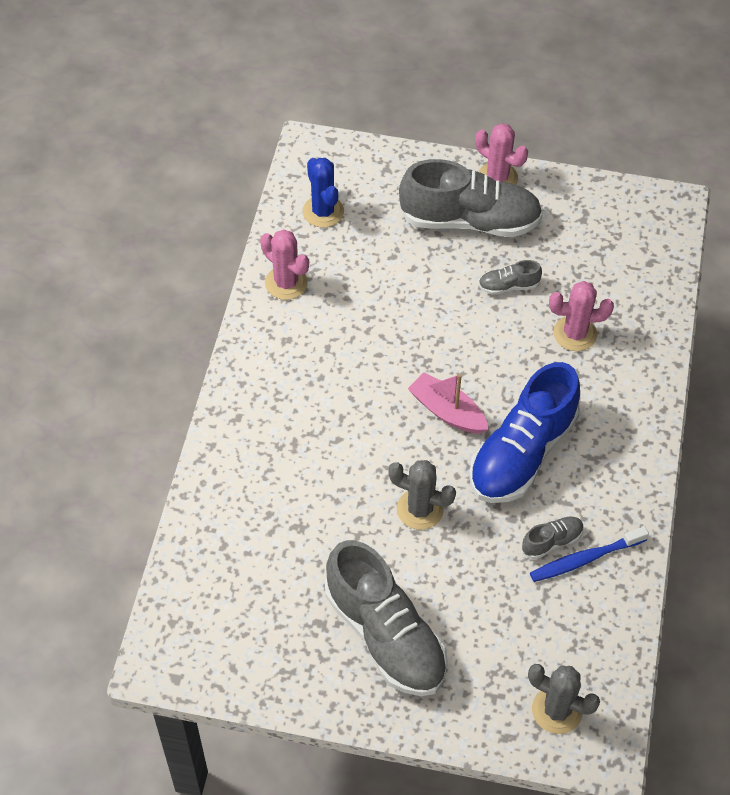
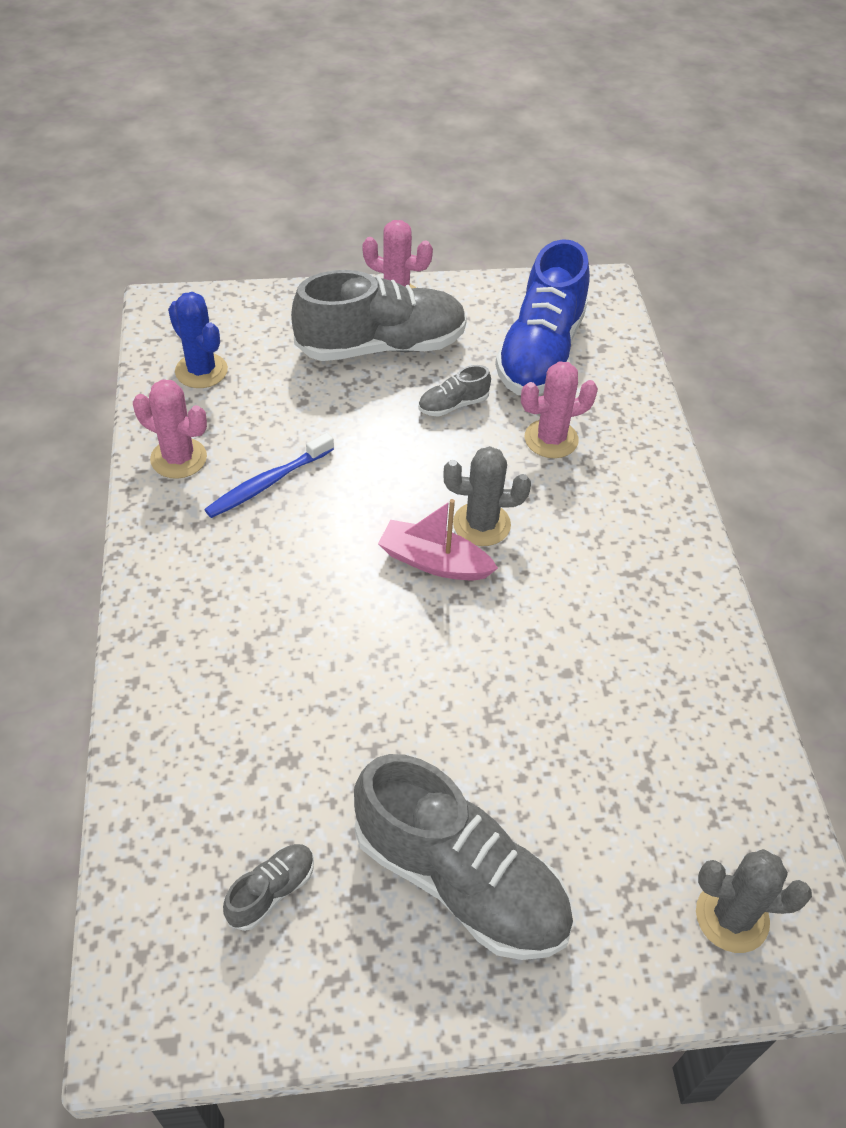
camera: 20 degrees left, 5 degrees down
grey cactus [388,460,456,530] -> grey cactus moved to [444,446,531,546]
blue shoe [469,362,580,503] -> blue shoe moved to [495,239,590,395]
grey shoe [522,517,584,559] -> grey shoe moved to [223,844,314,931]
blue toothbrush [530,526,649,582] -> blue toothbrush moved to [204,432,334,518]

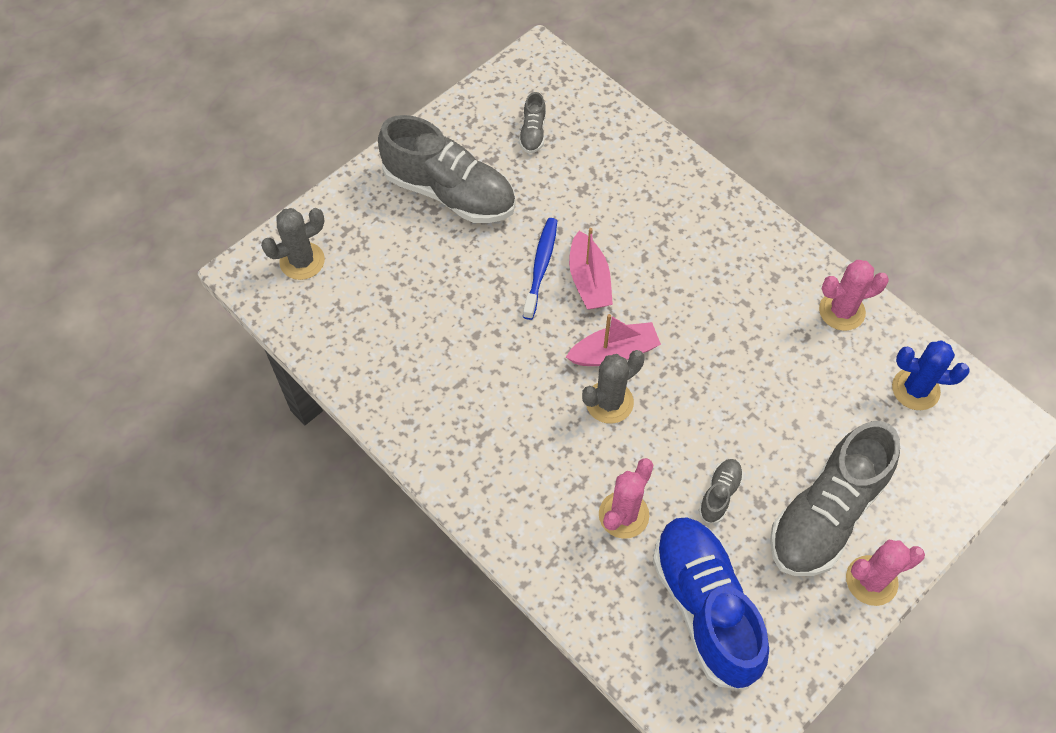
camera: 145 degrees right, 10 degrees up
blue toothbrush [204,432,334,518] -> blue toothbrush moved to [523,218,557,320]
grey shoe [354,754,573,960] -> grey shoe turned 150 degrees counterclockwise [378,115,515,223]
none -> pink boat [569,228,613,309]

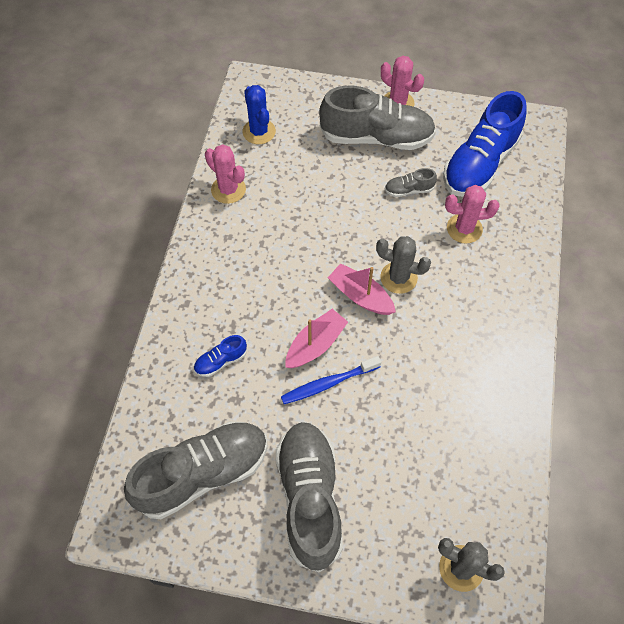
camera: 125 degrees left, 0 degrees up
grey shoe [519,92,546,154] -> grey shoe [124,421,267,519], size x2.33
none -> blue shoe [194,335,247,377]

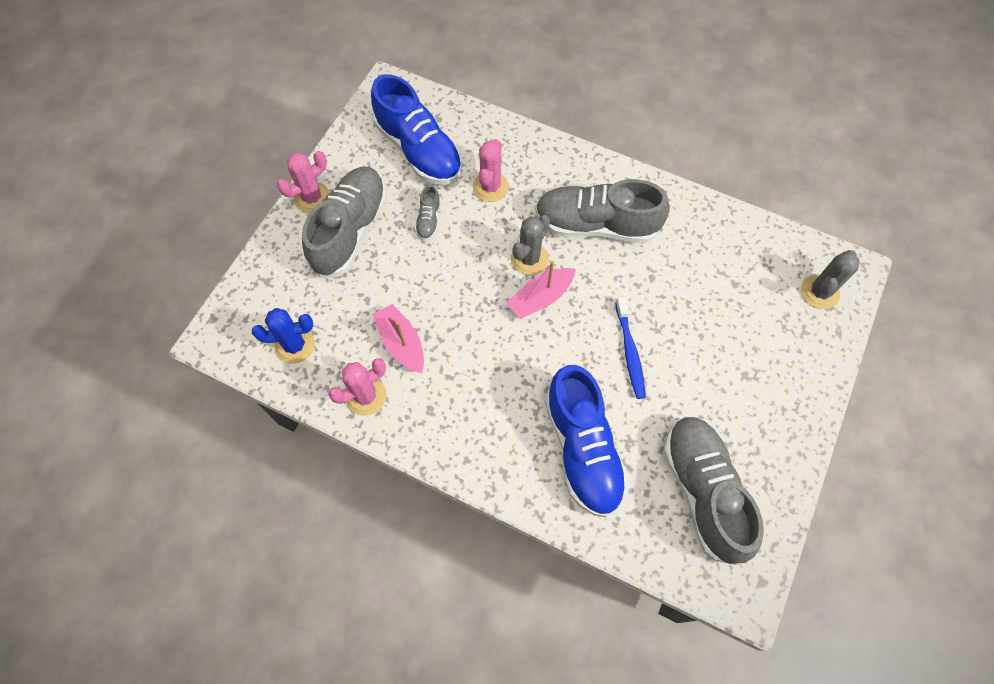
camera: 75 degrees left, 5 degrees up
blue shoe [194,335,247,377] -> blue shoe [545,365,629,517], size x2.33
grey shoe [276,422,343,573] -> grey shoe moved to [535,179,670,243]
pink boat [285,309,348,368] -> pink boat moved to [372,304,424,373]

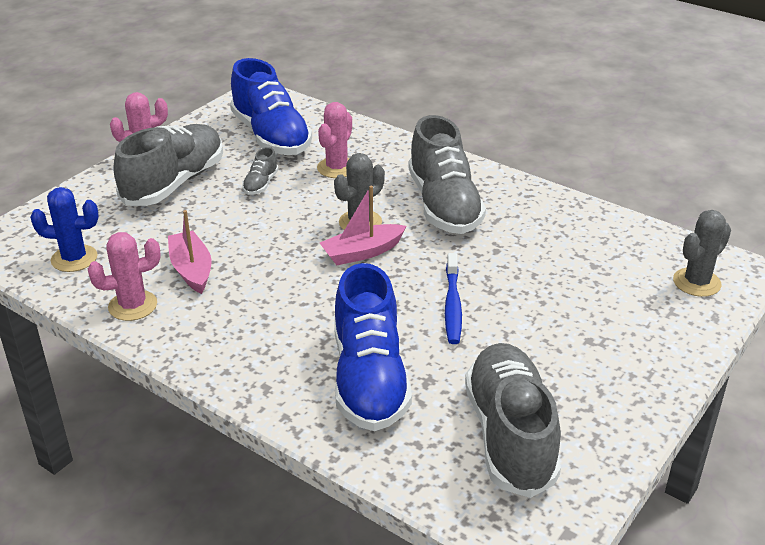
camera: 10 degrees right, 30 degrees down
grey shoe [535,179,670,243] -> grey shoe turned 120 degrees counterclockwise [408,115,486,234]

